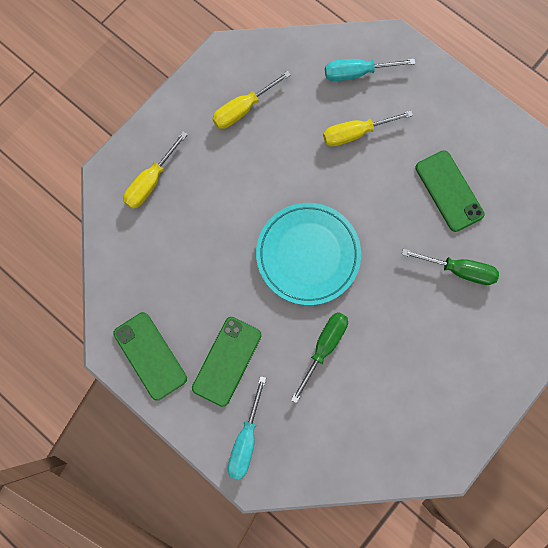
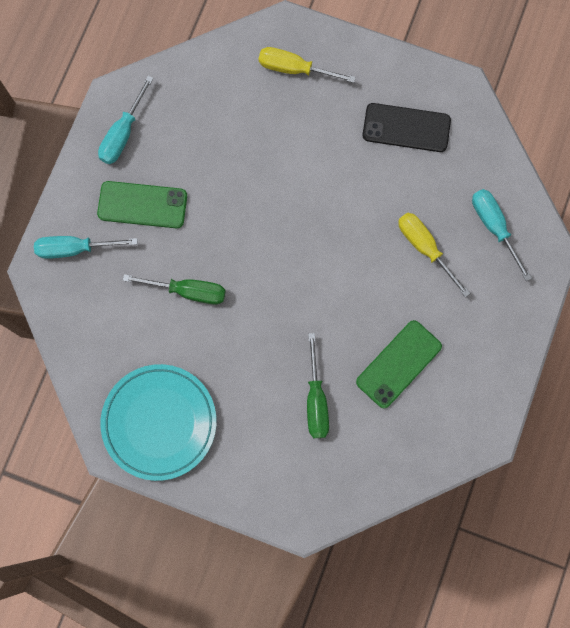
camera: 70 degrees right, 0 degrees up
green phone [113,312,187,400] -> turquoise screwdriver [98,76,154,164]
yellow screwdriver [212,71,291,129] -> black phone [362,103,451,152]
turquoise plate [256,203,361,305] -> turquoise plate moved to [100,364,217,481]

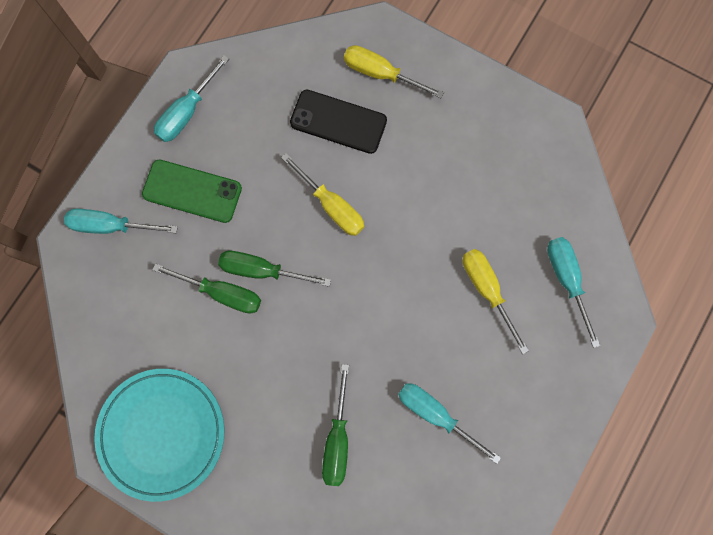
camera: 10 degrees right, 0 degrees up
green phone [356,320,442,408] -> turquoise screwdriver [398,383,501,464]
black phone [362,103,451,152] -> black phone moved to [290,90,387,154]
none -> green screwdriver [218,251,331,287]
none -> yellow screwdriver [281,153,364,236]

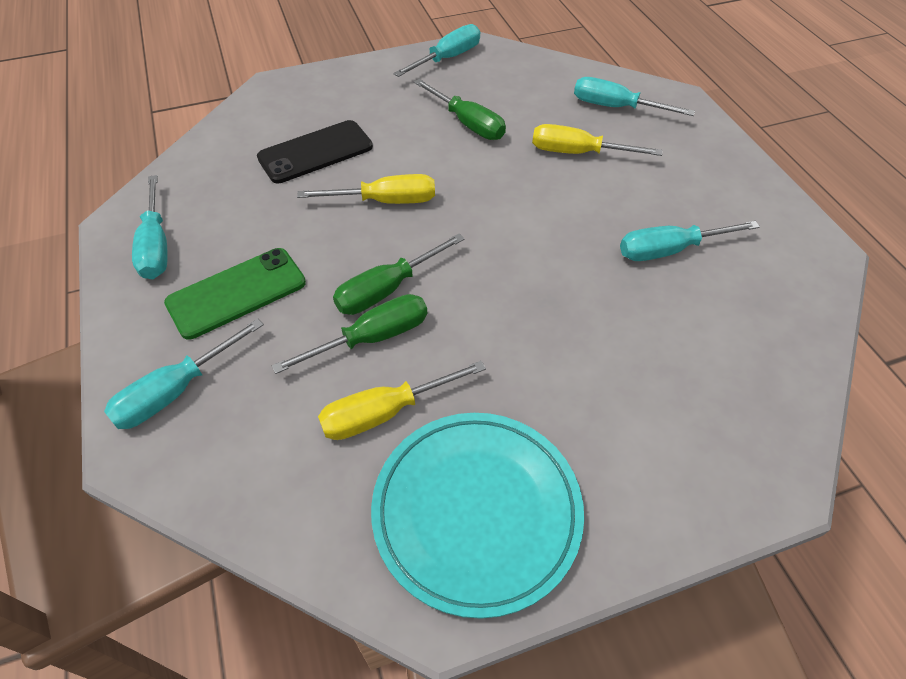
camera: 50 degrees left, 25 degrees down
green screwdriver [322,364,349,486] -> green screwdriver moved to [414,79,506,140]
yellow screwdriver [344,45,444,98] -> yellow screwdriver moved to [318,361,486,440]
none -> turquoise screwdriver [393,24,480,77]

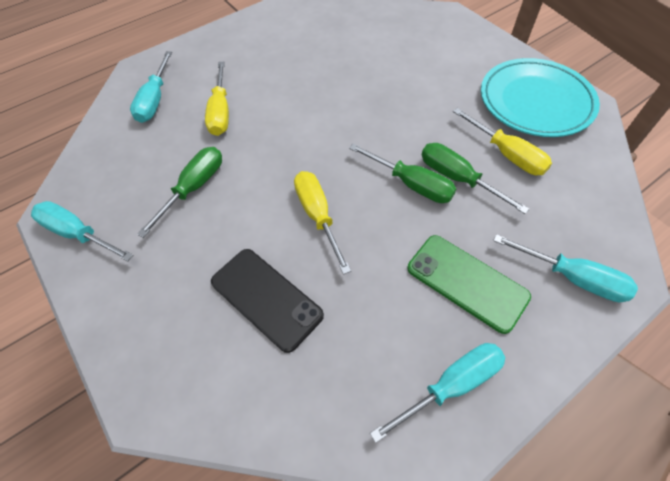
camera: 105 degrees left, 5 degrees up
turquoise screwdriver [620,221,760,261] -> none

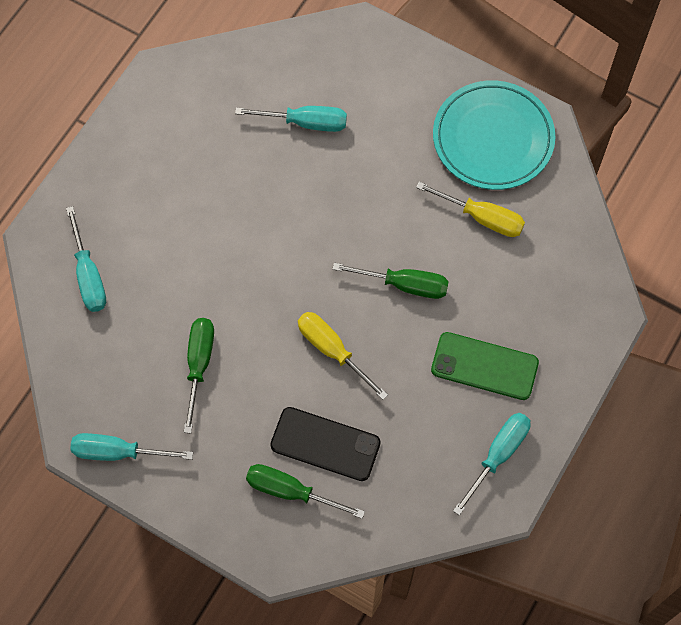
camera: 25 degrees left, 10 degrees up
yellow screwdriver [205,62,229,136] -> none
green screwdriver [422,143,529,214] -> green screwdriver moved to [246,464,365,519]
turquoise screwdriver [493,234,638,302] -> turquoise screwdriver moved to [235,106,347,132]

